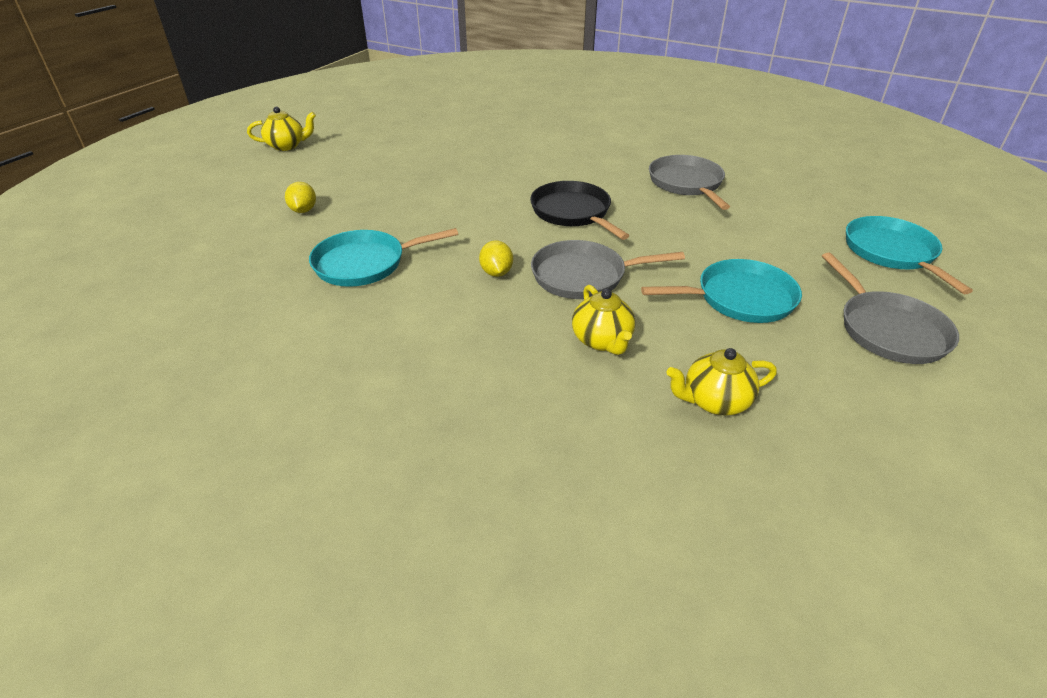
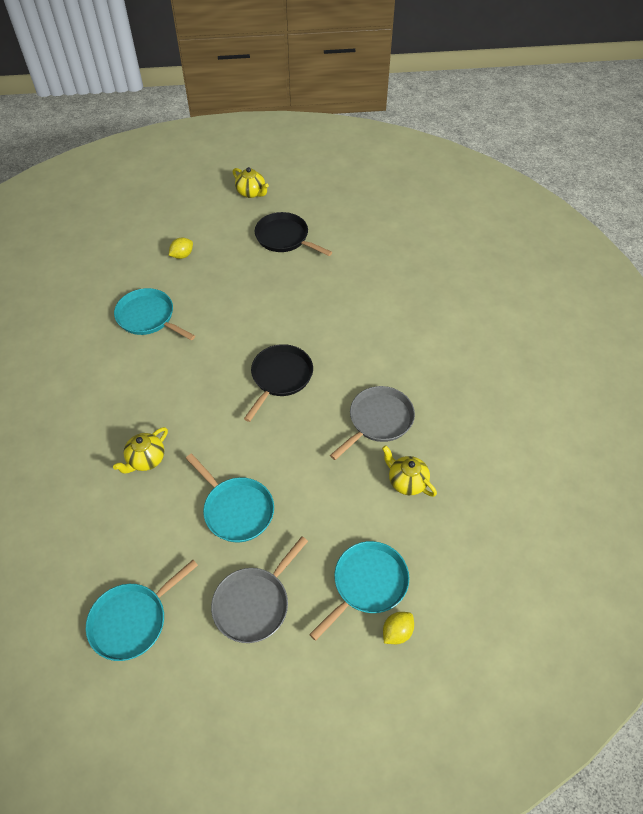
camera: 55 degrees right, 15 degrees up
yellow lemon [479,240,513,277] -> yellow lemon moved to [383,612,414,644]
grey pan [531,240,685,299] -> none
yellow teapot [666,348,777,416] -> yellow teapot moved to [382,445,437,497]
none -> turquoise pan [86,560,198,661]
none -> black pan [255,212,332,256]

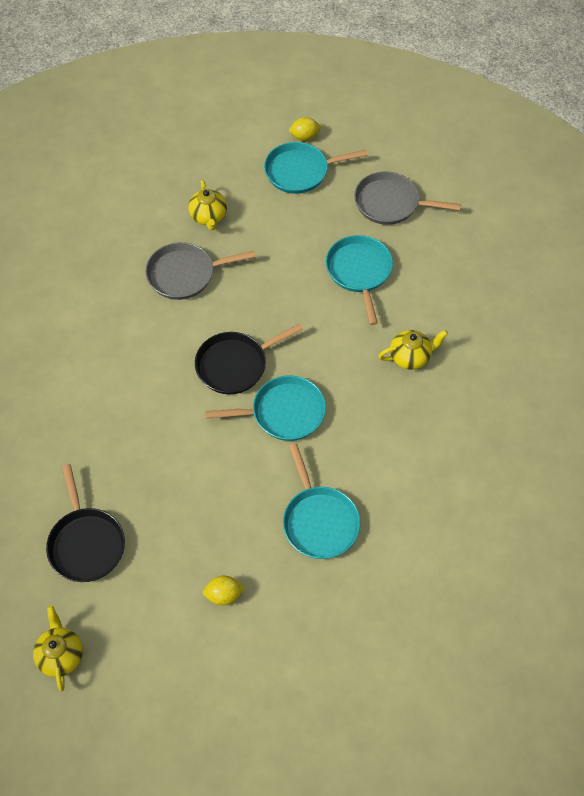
camera: 145 degrees left, 5 degrees up
turquoise pan [86,560,198,661] -> turquoise pan moved to [206,375,326,441]
grey pan [211,536,308,643] -> grey pan turned 150 degrees counterclockwise [354,171,461,225]

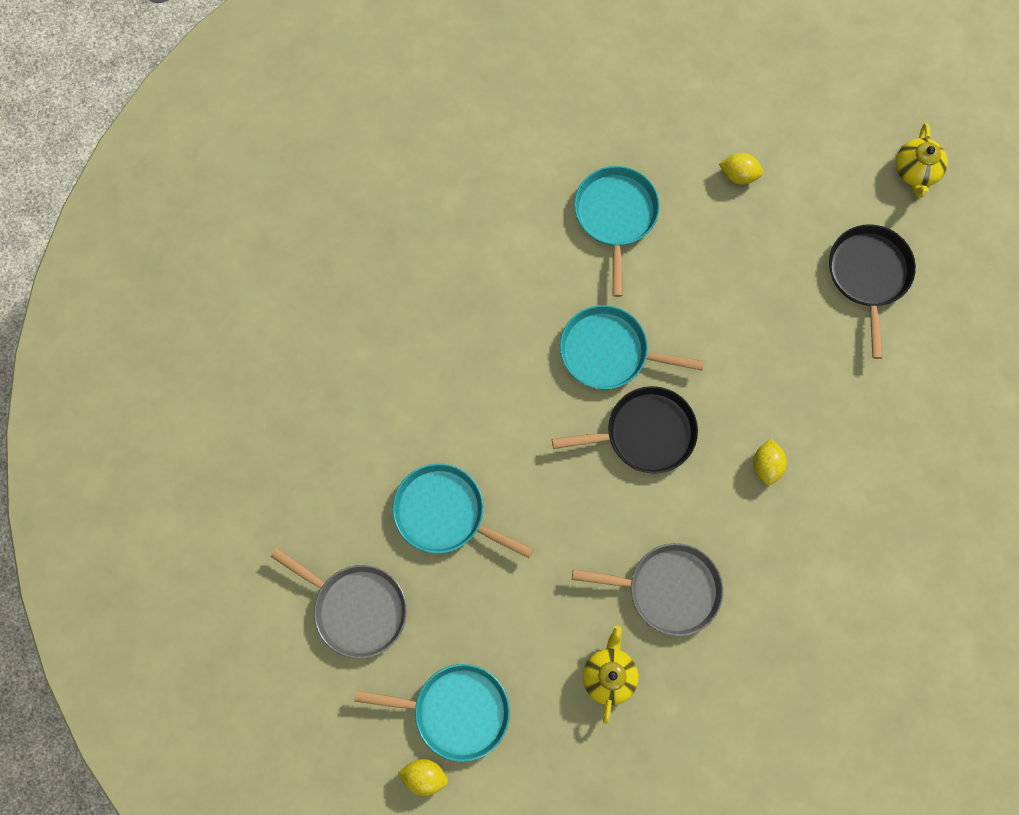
camera: 160 degrees left, 15 degrees up
turquoise pan [325,235,393,325] -> turquoise pan turned 105 degrees clockwise [392,463,533,558]
yellow teapot [378,330,448,370] -> none
none -> yellow lemon [753,439,787,485]

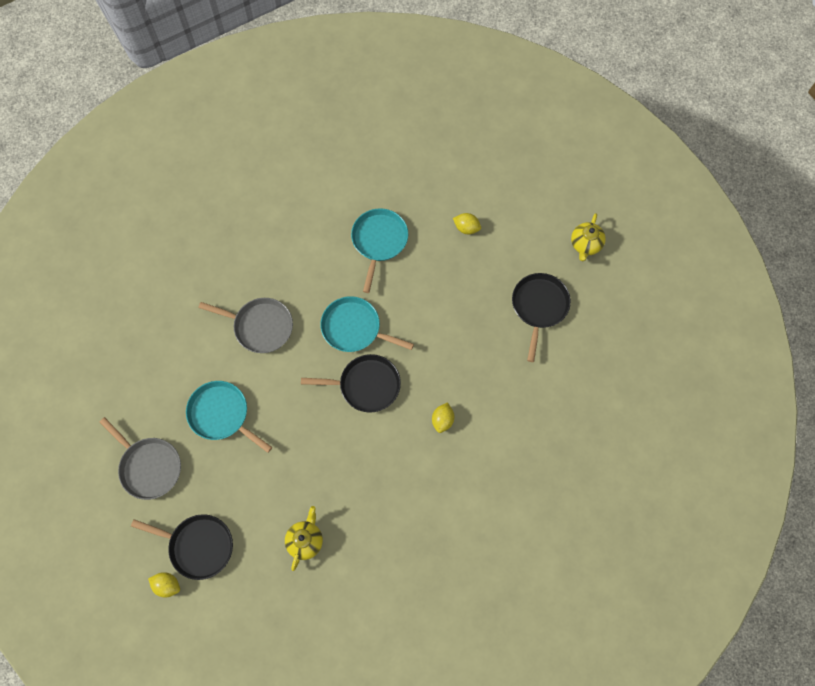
camera: 10 degrees right, 5 degrees down
turquoise pan [354,664,510,762] -> black pan [131,514,233,580]
grey pan [572,543,723,636] -> grey pan moved to [198,298,293,353]

